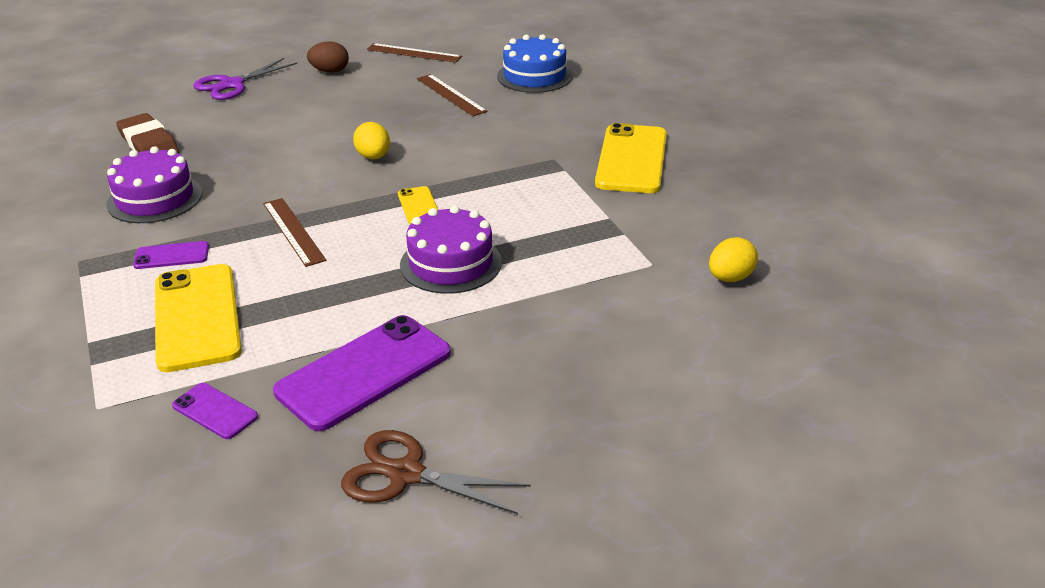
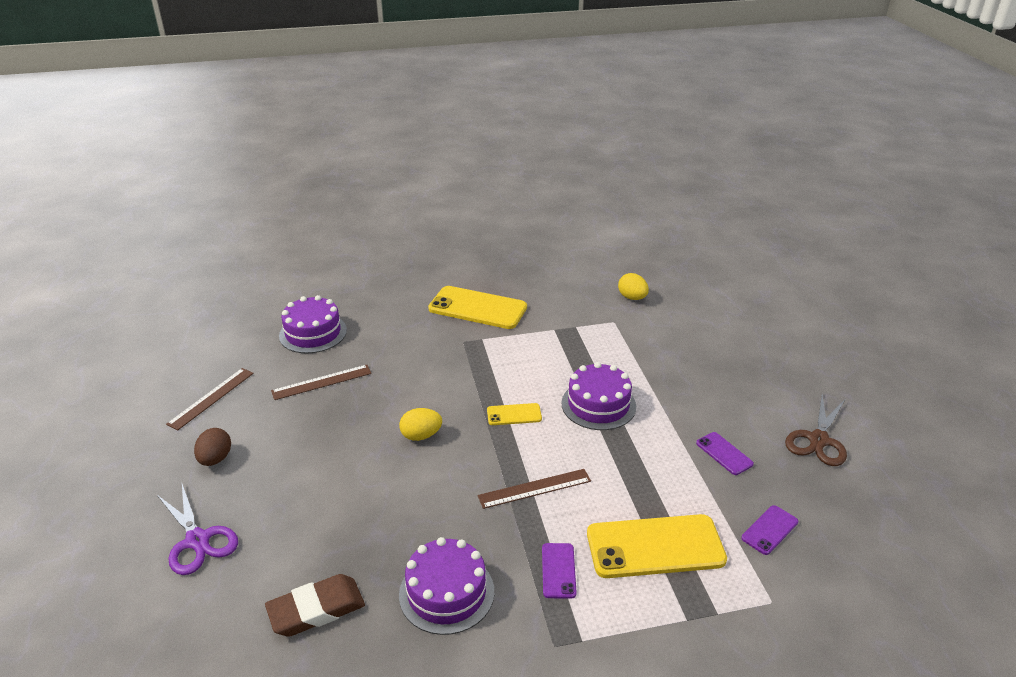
camera: 80 degrees left, 0 degrees up
purple phone [273,315,451,431] -> purple phone [696,432,754,475], size x0.49
blue cake [497,34,572,93] -> purple cake [279,295,347,354]

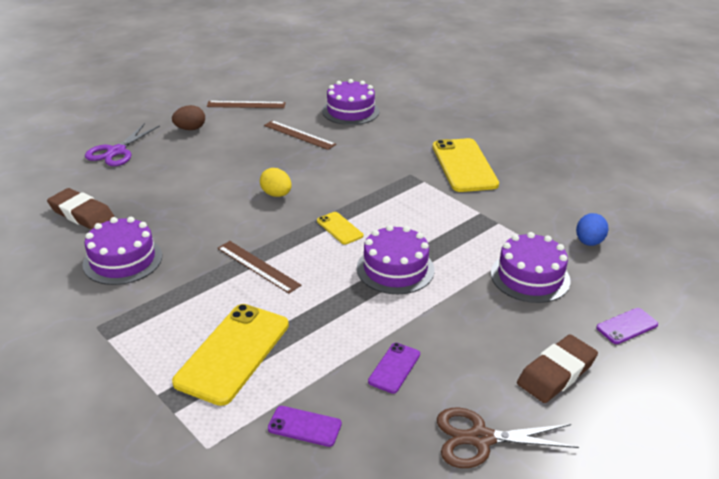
camera: 60 degrees right, 0 degrees up
purple phone [542,543,577,599] -> purple phone moved to [596,308,658,344]
yellow phone [587,514,727,578] -> yellow phone turned 60 degrees clockwise [172,304,289,406]
yellow egg [618,273,649,300] -> blue egg [576,213,609,246]
none -> purple cake [491,232,571,303]
none -> brown eraser [517,334,598,403]

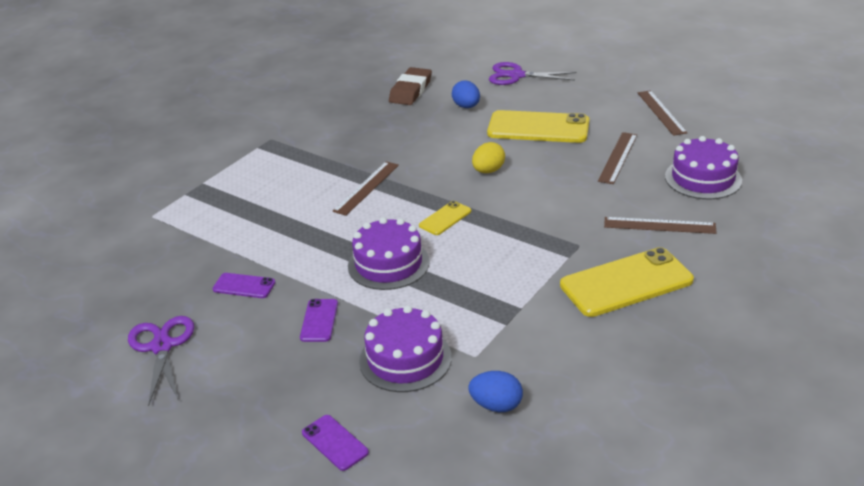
camera: 80 degrees right, 0 degrees up
purple cake [83,217,162,285] -> none
brown egg [172,105,205,130] -> none
yellow phone [172,304,289,406] -> yellow phone moved to [487,110,589,143]
purple phone [268,406,342,447] -> purple phone moved to [300,299,338,342]
brown scissors [437,408,579,468] -> purple scissors [128,316,194,406]
brown eraser [517,334,598,403] -> none
none -> blue egg [452,80,480,108]
none -> brown ruler [604,217,717,234]

